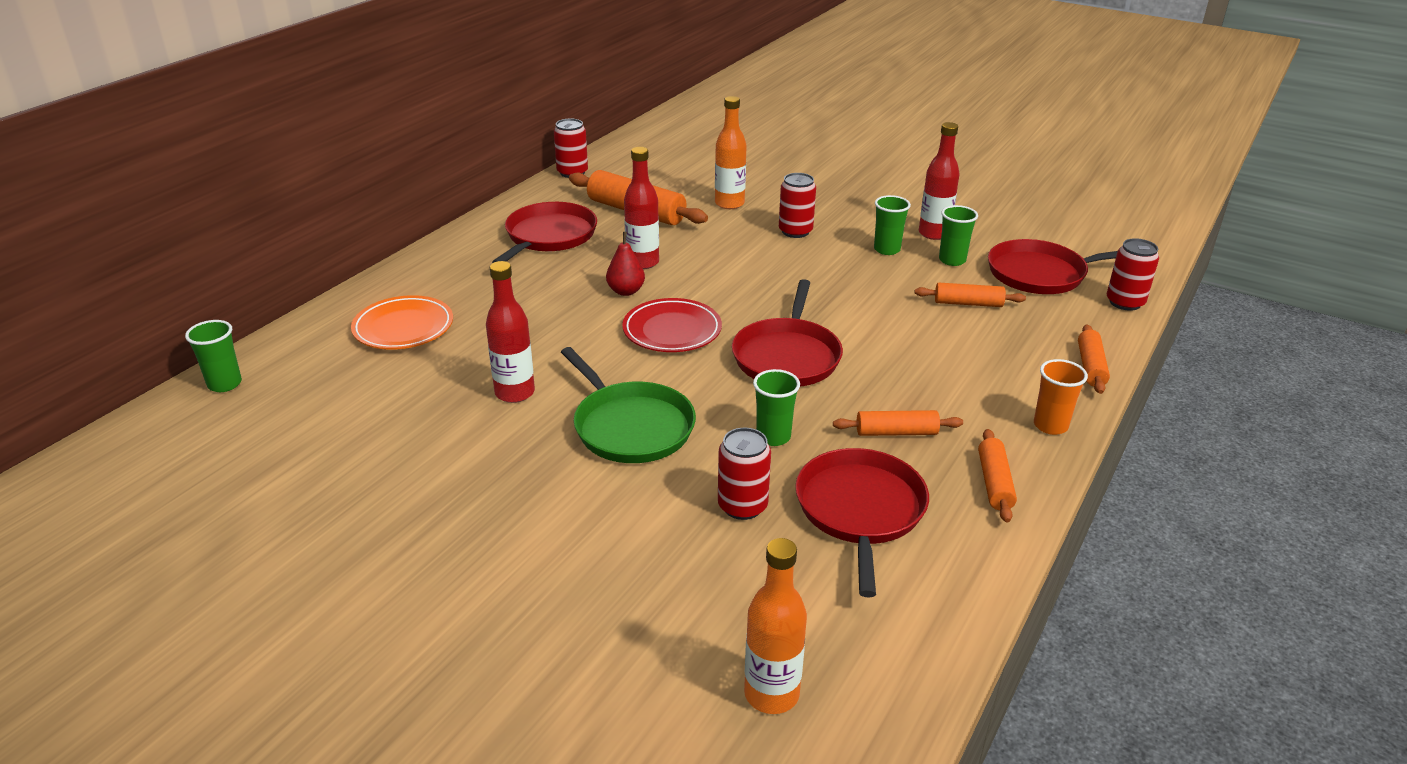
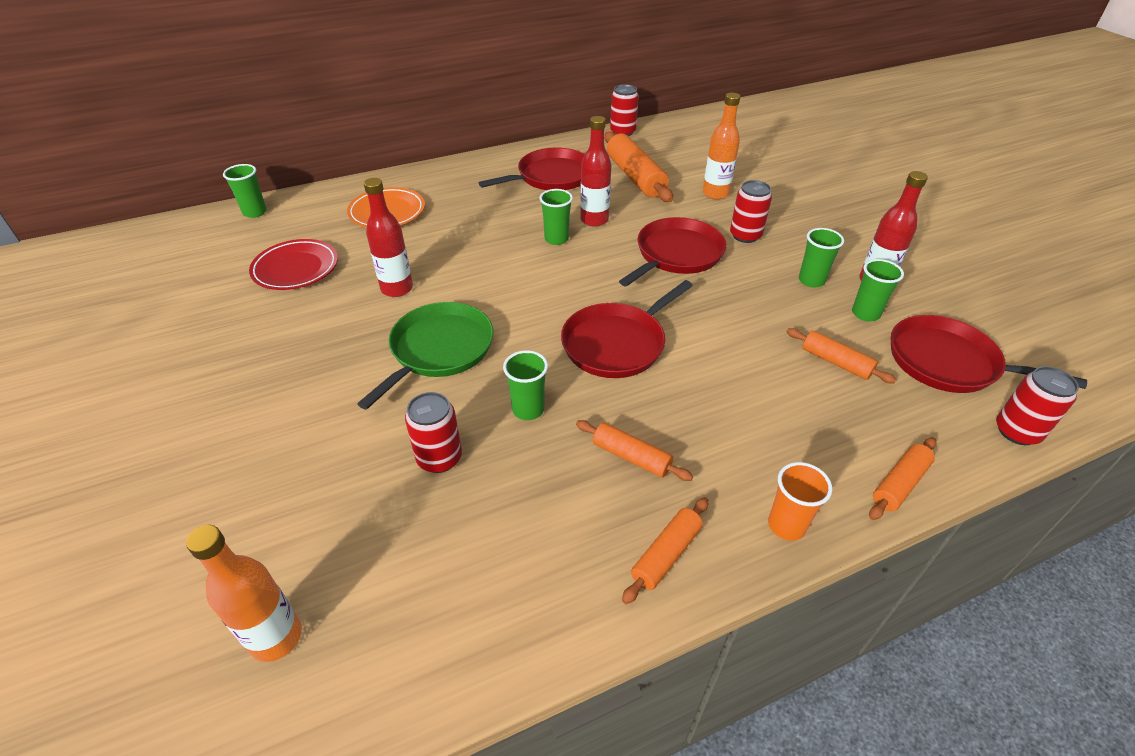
camera: 35 degrees right, 10 degrees up
green pan [561,347,696,463] -> green pan turned 150 degrees counterclockwise [357,302,494,410]
red pear [606,232,645,296] -> green cup [539,189,573,245]
red plate [622,298,722,352] -> red plate moved to [249,239,338,290]
red pan [795,448,929,598] -> red pan moved to [619,217,727,286]

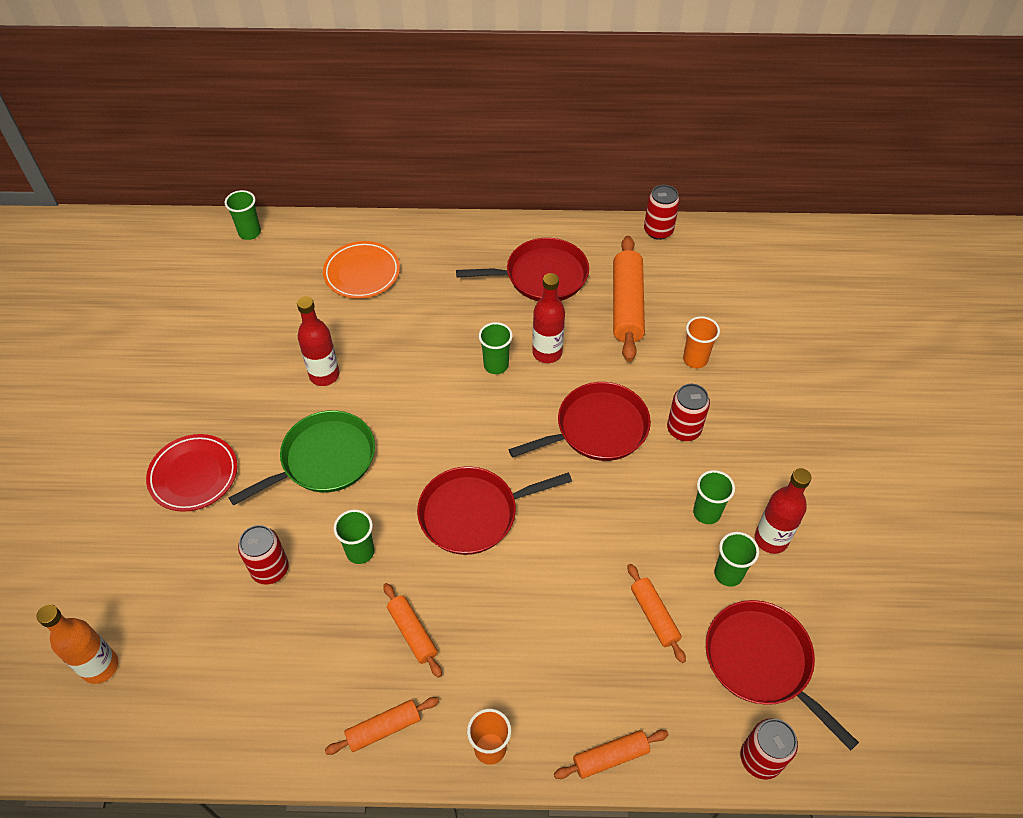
camera: 25 degrees right, 10 degrees up
red plate [249,239,338,290] -> red plate moved to [146,434,237,512]
orange bottle [703,93,740,199] -> orange cup [683,316,720,368]

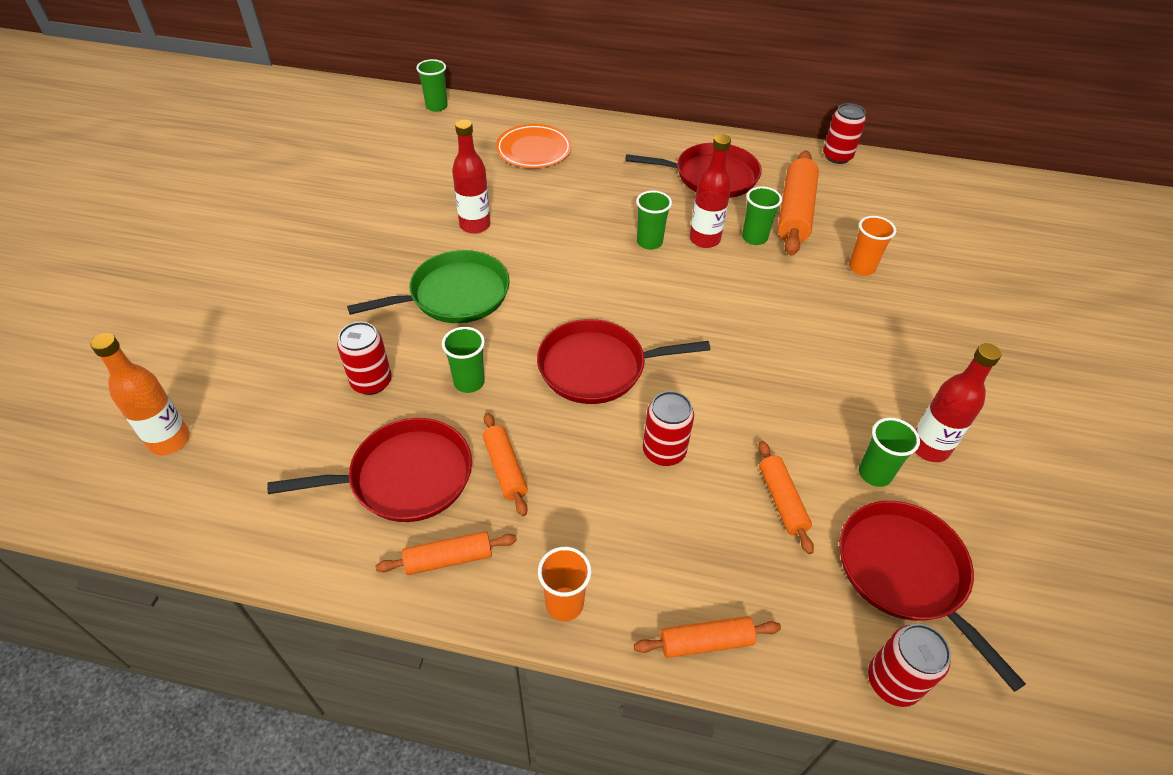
camera: 10 degrees right, 5 degrees down
red plate [146,434,237,512] -> none
red pan [508,382,651,461] -> red pan moved to [267,418,472,522]
red can [667,384,710,441] -> red can moved to [643,391,694,466]
green cup [693,470,735,524] -> green cup moved to [742,187,782,245]

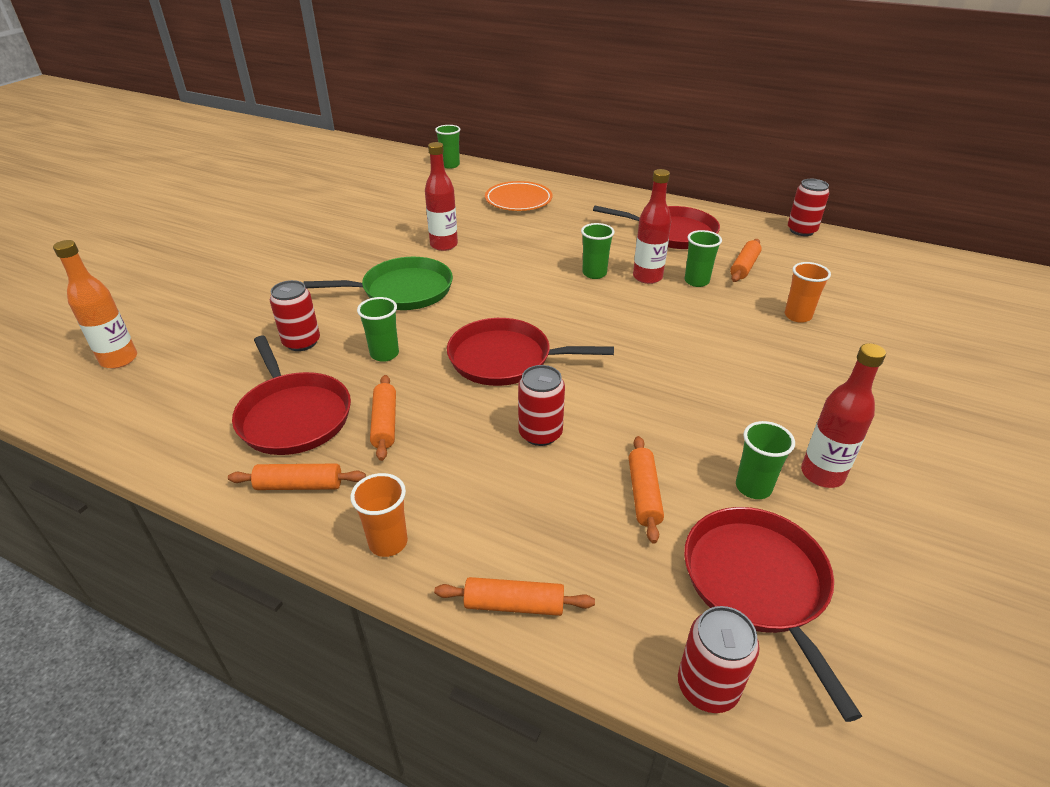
camera: 15 degrees right, 10 degrees down
red pan [267,418,472,522] -> red pan turned 60 degrees clockwise [232,336,351,455]
orange rolling pin [778,151,819,256] -> orange rolling pin [730,239,762,282], size x0.56

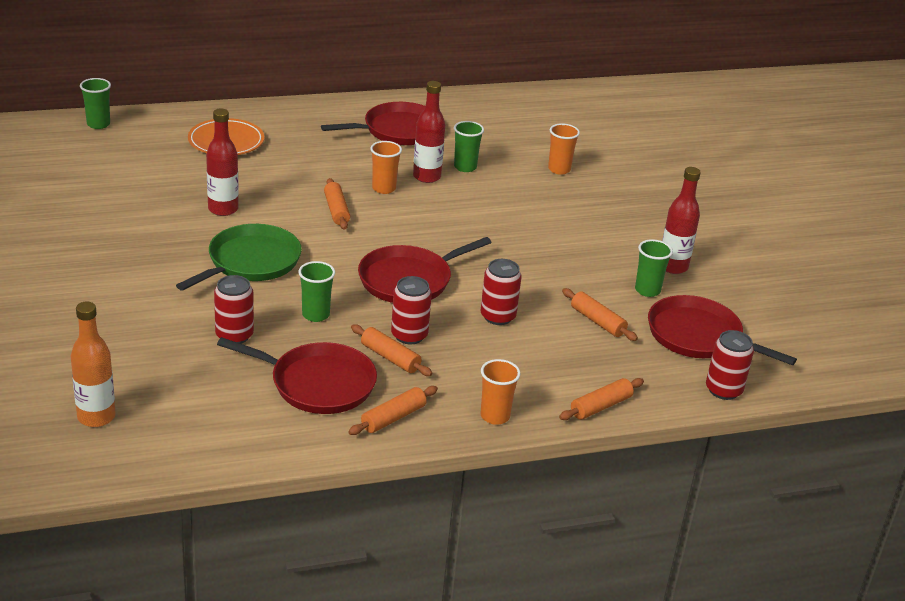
camera: 45 degrees left, 5 degrees down
green cup [581,223,614,279] -> orange cup [370,141,402,194]
orange rolling pin [730,239,762,282] -> orange rolling pin moved to [324,178,350,230]
red can [788,179,829,236] -> red can moved to [391,276,432,344]

